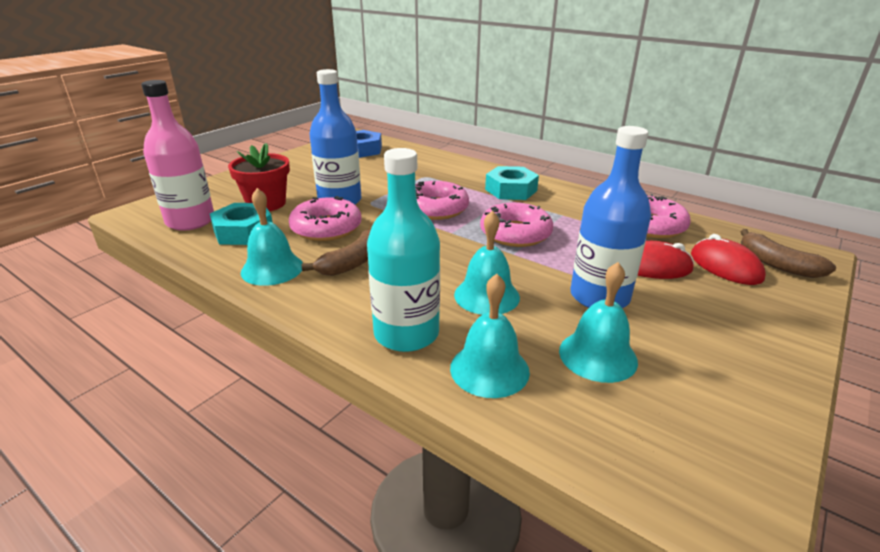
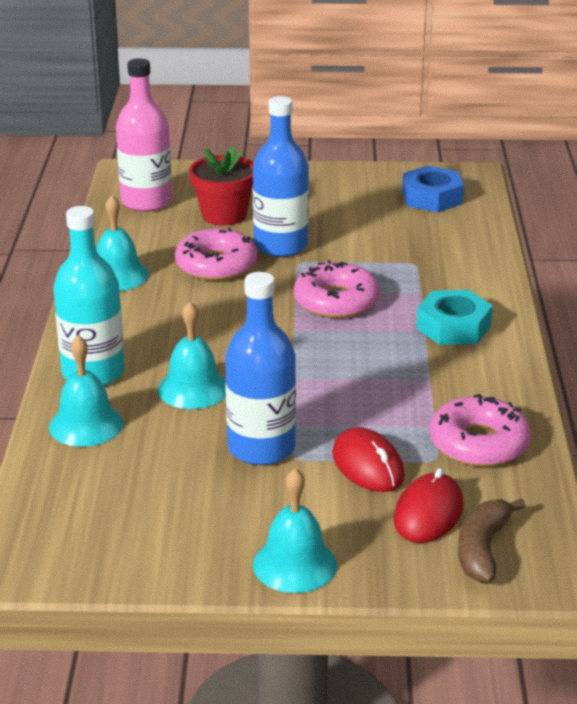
camera: 55 degrees right, 0 degrees up
turquoise nut [210,203,273,245] -> none
brown banana [302,229,371,276] -> none
pink donut [480,202,553,247] -> none
turquoise bell [559,262,638,383] -> turquoise bell moved to [253,468,337,593]

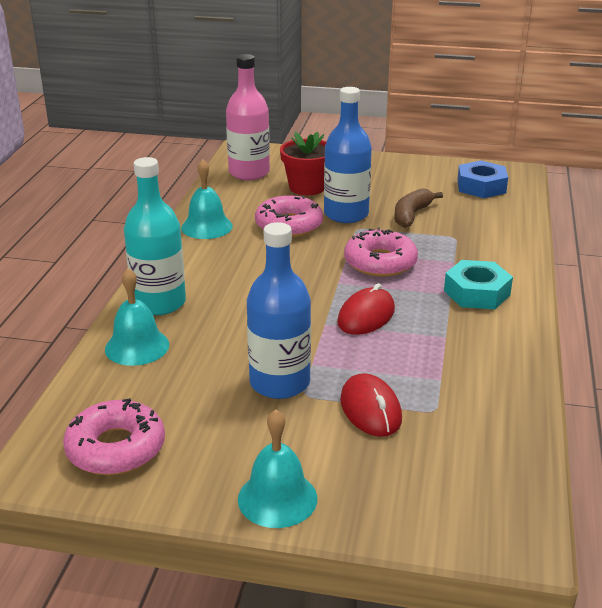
camera: 10 degrees right, 0 degrees up
turquoise bell [158,301,226,409] -> none
red mouse [394,468,463,543] -> red mouse moved to [337,283,395,335]
pink donut [430,394,531,467] -> pink donut moved to [63,398,165,475]
brown banana [458,498,526,583] -> brown banana moved to [394,188,443,228]

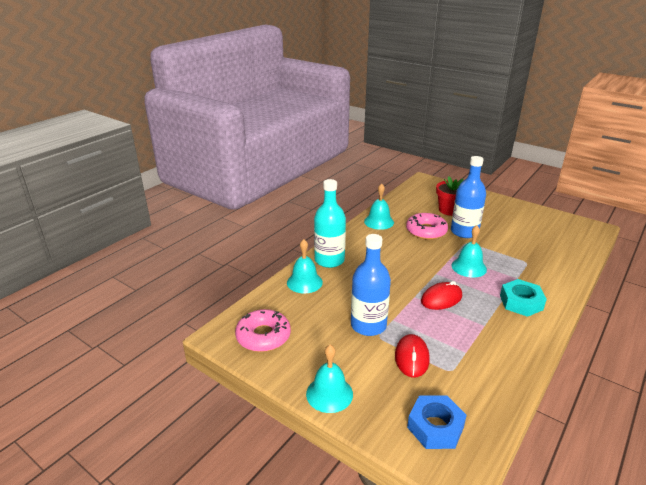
camera: 25 degrees right, 0 degrees up
pink bottle [226,54,270,180] -> none
pink donut [344,227,418,277] -> turquoise bell [452,225,487,278]
brown banana [394,188,443,228] -> none
blue nut [457,160,508,198] -> blue nut moved to [407,395,467,449]

